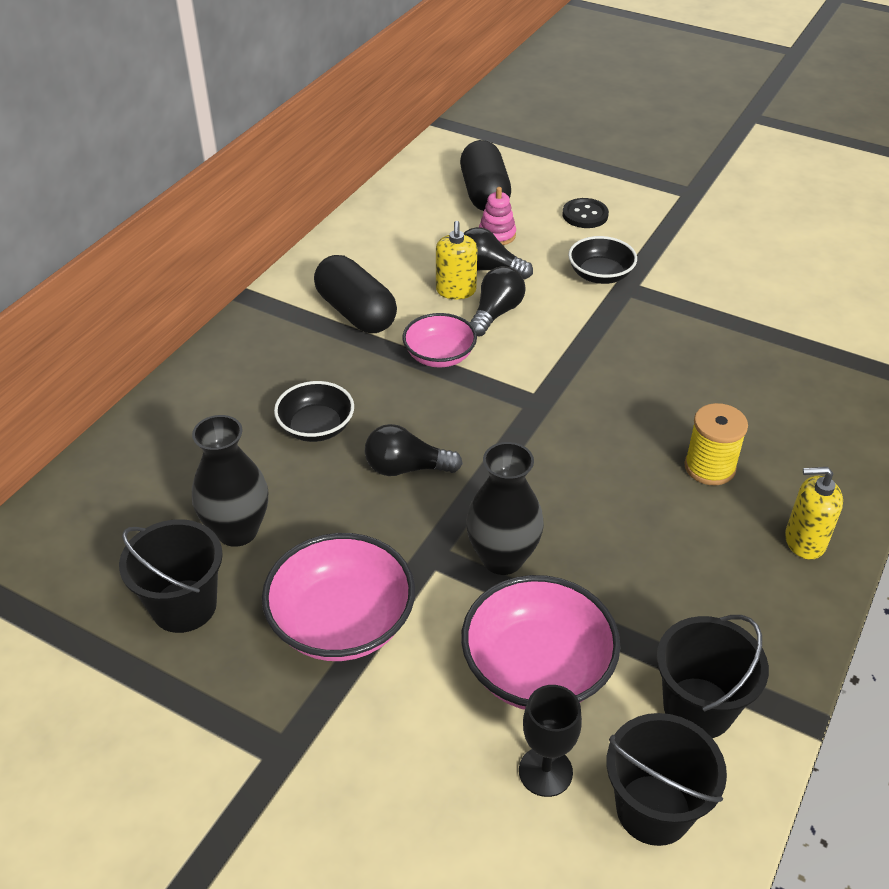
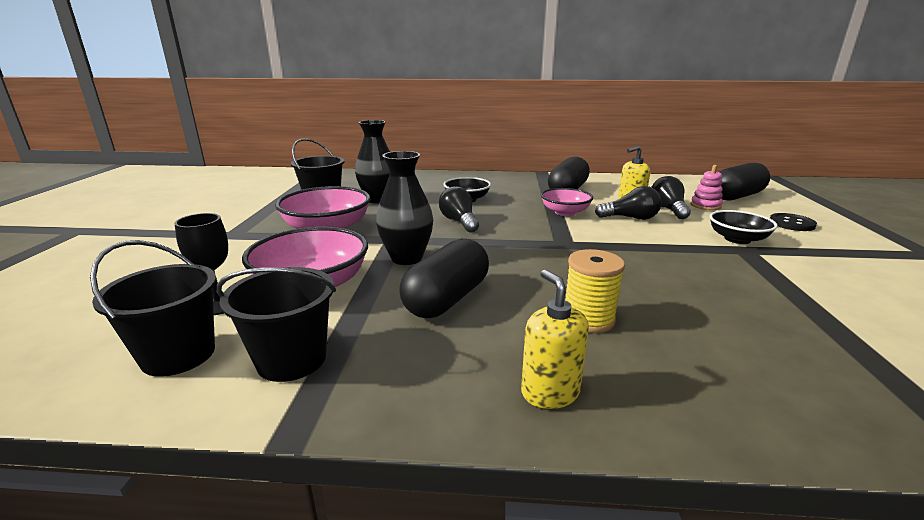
camera: 65 degrees right, 20 degrees down
none -> black capsule [399,239,489,318]

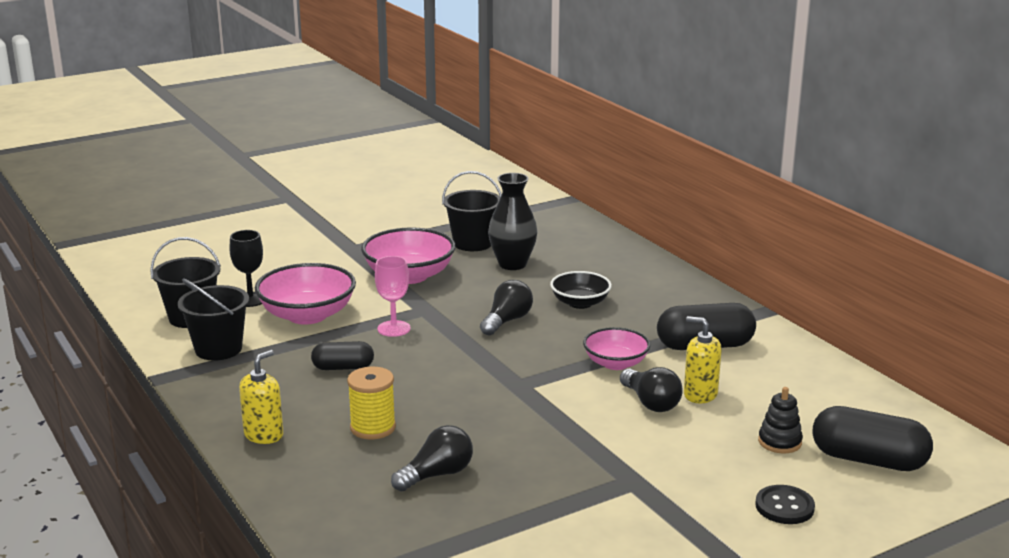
camera: 55 degrees right, 0 degrees up
black vase [376,151,433,265] -> pink goblet [375,256,411,337]
black capsule [399,239,489,318] -> black capsule [311,341,374,370], size x0.61
black light bulb [652,176,691,219] -> black light bulb moved to [391,425,473,491]
pink stacking toy [691,165,723,210] -> black stacking toy [758,387,803,454]
black bowl [709,210,778,244] -> none

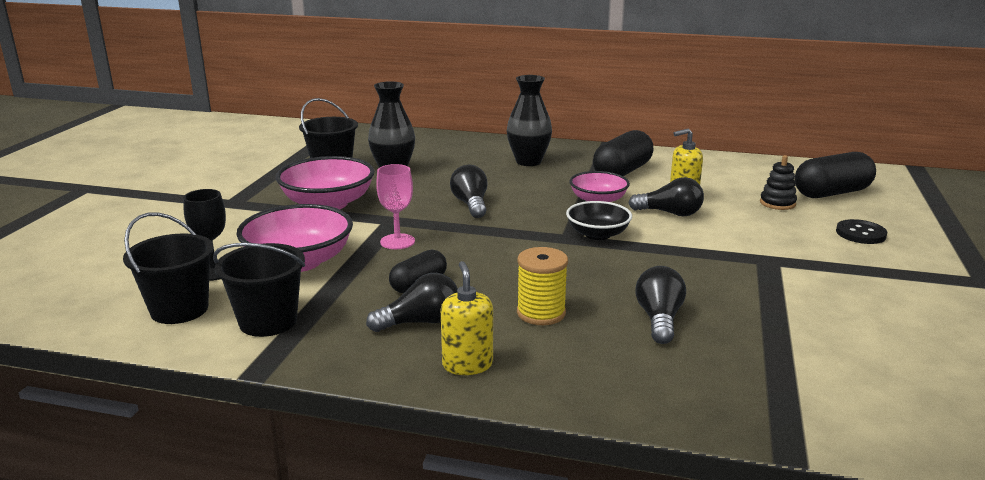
camera: 45 degrees left, 0 degrees up
black bowl [550,271,612,309] -> black bowl moved to [566,201,632,240]
none -> black light bulb [366,273,458,332]
none -> black vase [507,75,552,166]

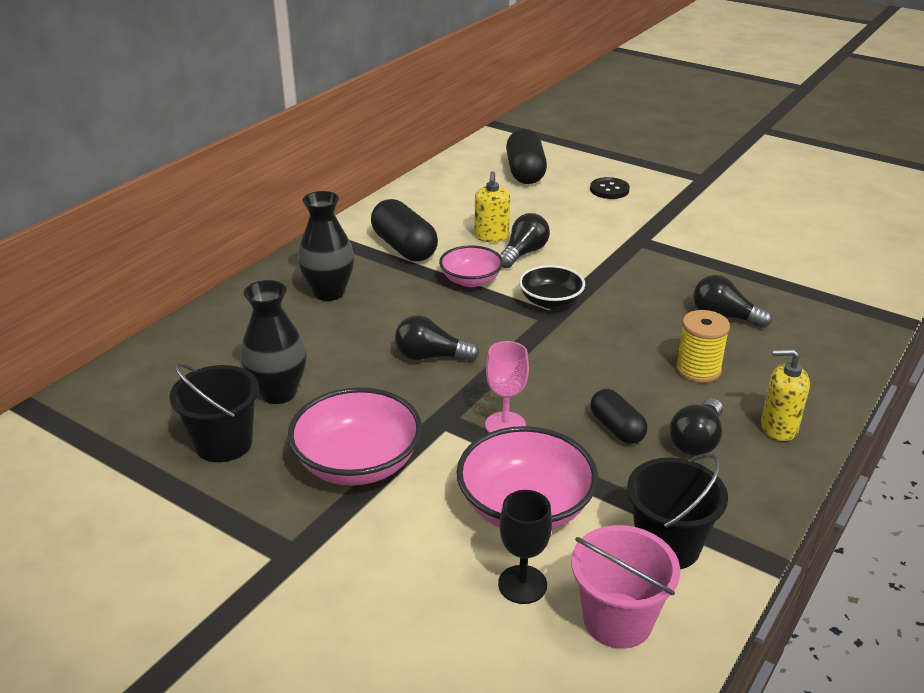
camera: 70 degrees left, 10 degrees up
black bucket [123,212,214,324] -> pink bucket [571,525,680,649]
black light bulb [366,273,458,332] -> black light bulb turned 150 degrees counterclockwise [670,398,723,456]
black stacking toy [760,155,797,210] -> none

